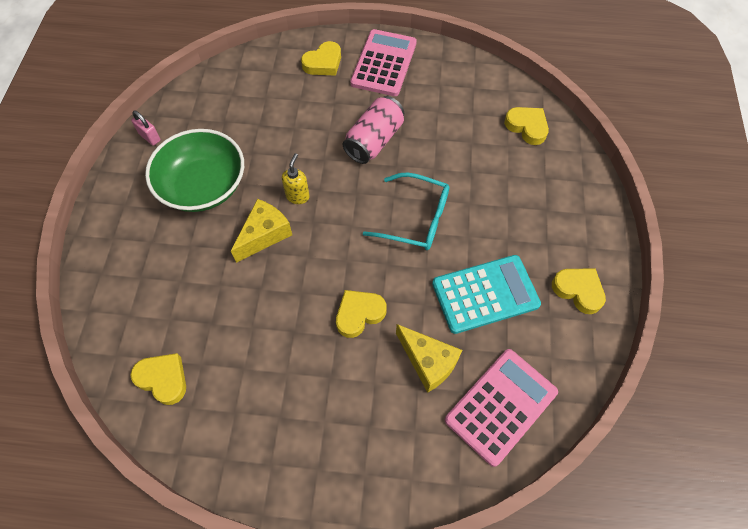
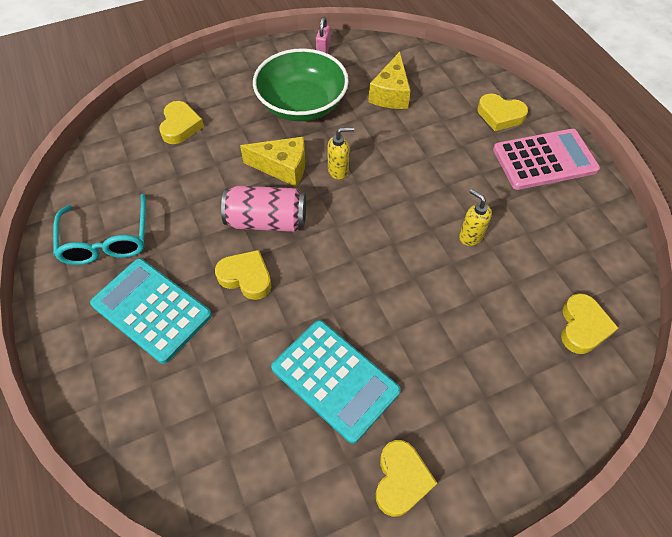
camera: 60 degrees right, 5 degrees down
yellow heart [131,353,186,405] -> yellow heart moved to [159,101,204,144]
pink can [343,96,404,164] -> pink can moved to [221,186,306,232]
turquoise glasses [363,173,449,250] -> turquoise glasses moved to [53,194,146,265]
yellow cheese [396,324,462,393] -> yellow cheese moved to [368,52,411,109]
pink calculator [445,349,558,467] -> none
none -> turquoise calculator [90,258,212,364]
none -> yellow soap dispenser [459,189,492,246]

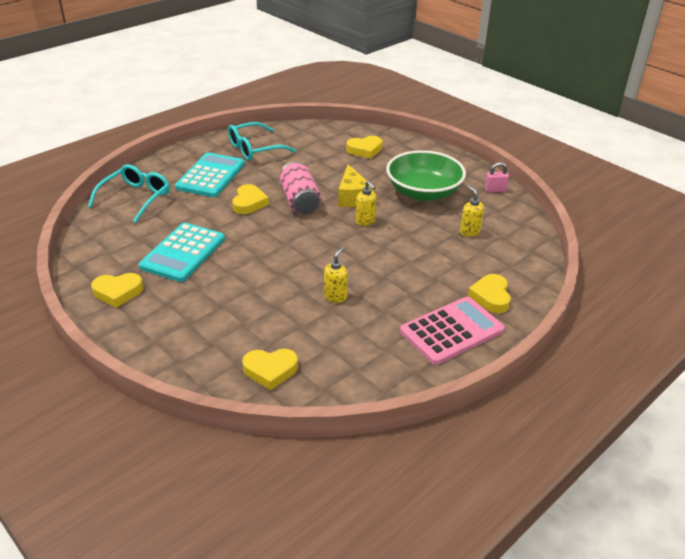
camera: 70 degrees right, 20 degrees down
yellow cheese [368,52,411,109] -> yellow soap dispenser [460,186,484,237]
pink calculator [493,129,600,190] -> pink calculator turned 90 degrees counterclockwise [400,296,505,365]
none -> turquoise glasses [88,164,170,223]

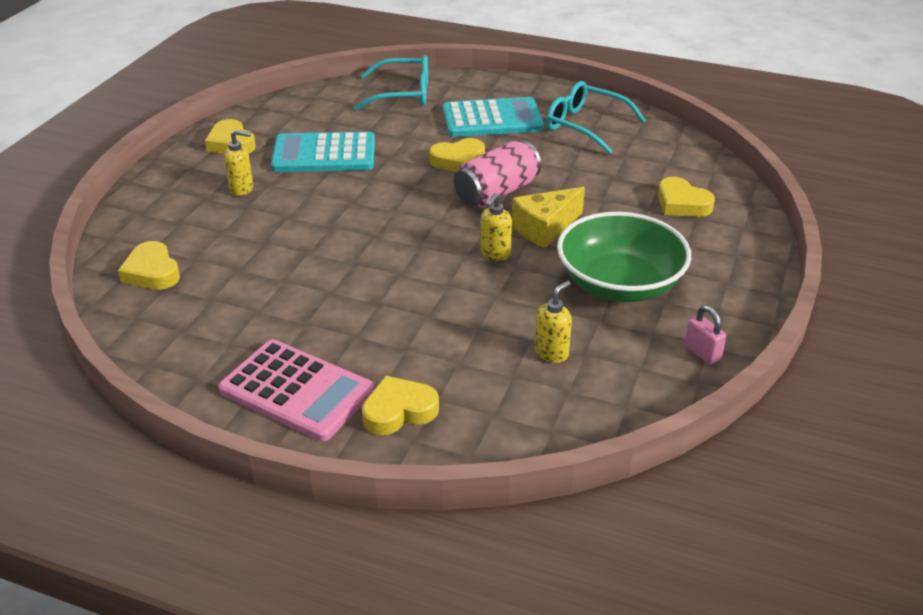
camera: 65 degrees right, 0 degrees up
yellow soap dispenser [324,247,348,303] -> yellow soap dispenser moved to [224,130,253,196]

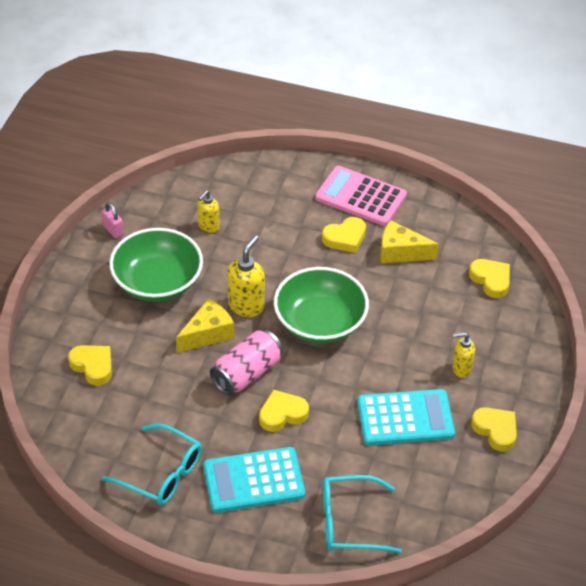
camera: 175 degrees right, 10 degrees up
yellow heart [362,376,439,435] -> yellow heart moved to [322,217,366,253]
yellow soap dispenser [480,193,512,261] -> yellow soap dispenser [228,235,265,317], size x1.58
none -> green bowl [274,267,369,343]
none -> yellow cheese [380,220,439,263]

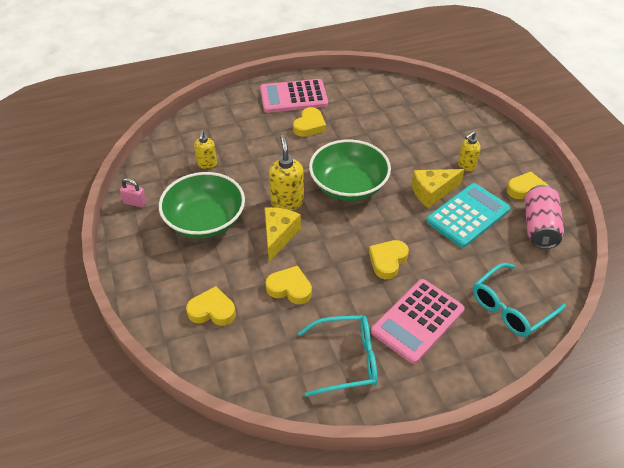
camera: 35 degrees left, 0 degrees up
turquoise calculator [203,447,305,513] -> pink calculator [371,279,465,364]
pink can [210,330,283,395] -> pink can moved to [524,185,564,249]
yellow cheese [380,220,439,263] -> yellow cheese moved to [412,169,465,208]
yellow heart [469,259,510,298] -> yellow heart moved to [265,266,312,304]

